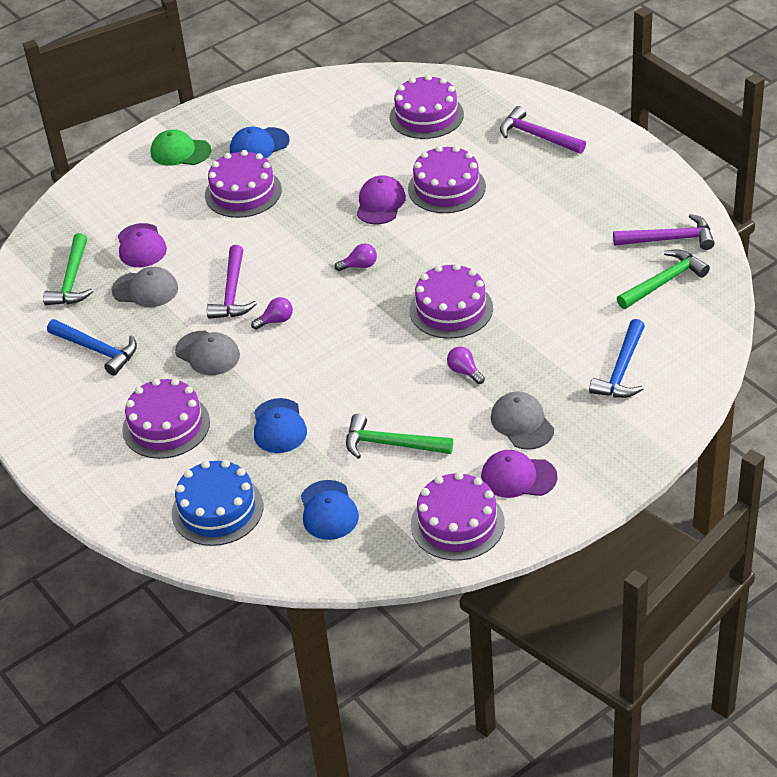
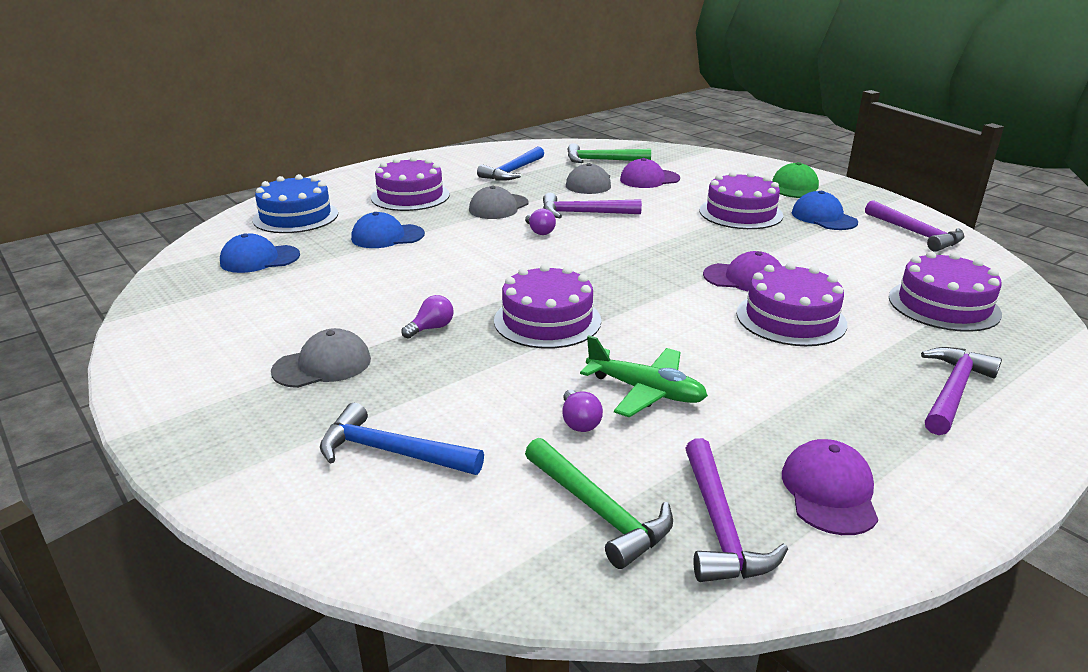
camera: 85 degrees right, 15 degrees down
purple light bulb [335,244,377,271] -> purple light bulb moved to [562,390,603,432]
green hammer [346,414,453,459] -> none
purple cake [411,472,505,560] -> none
purple cap [481,450,557,498] -> purple cap moved to [782,439,878,535]
none -> green plane [580,335,708,417]
none -> purple hammer [865,200,964,252]

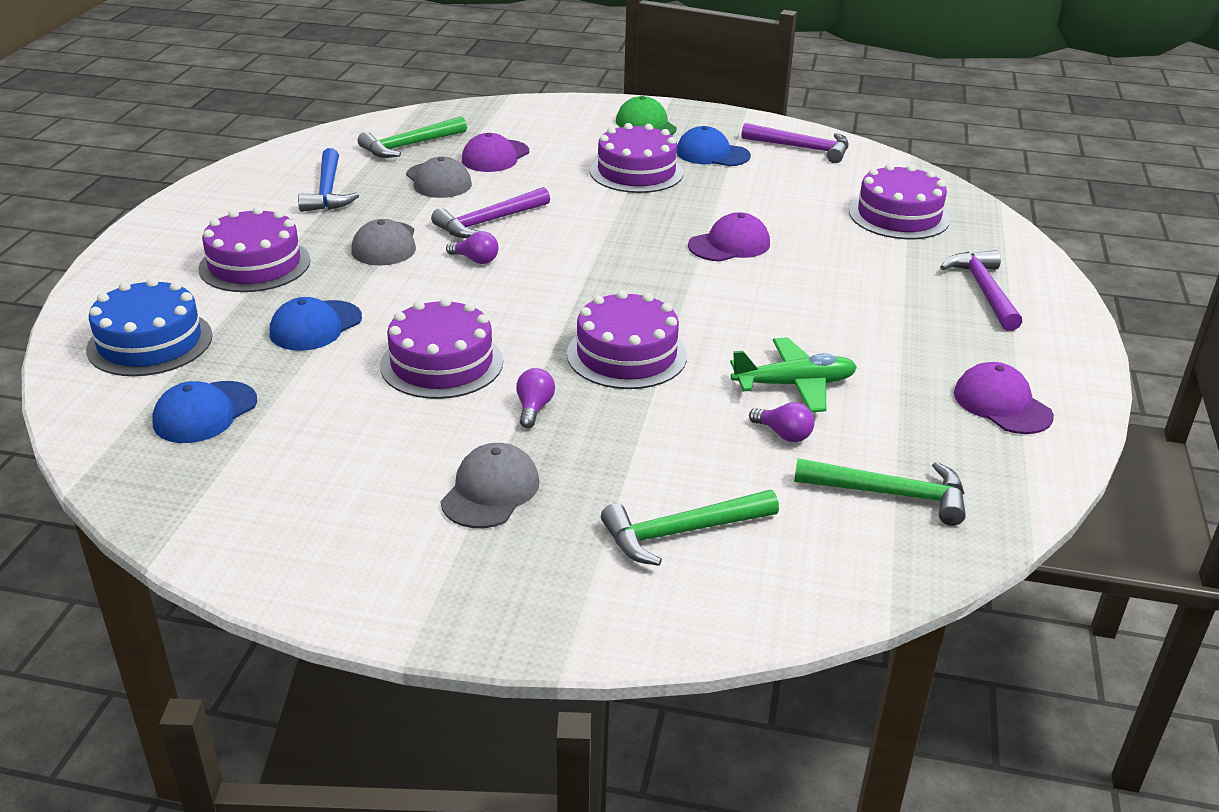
camera: 40 degrees left, 5 degrees up
blue hammer [320,403,484,475] -> green hammer [601,490,779,566]
purple hammer [685,438,788,582] -> none
purple cake [736,262,847,346] -> purple cake moved to [380,298,503,399]

